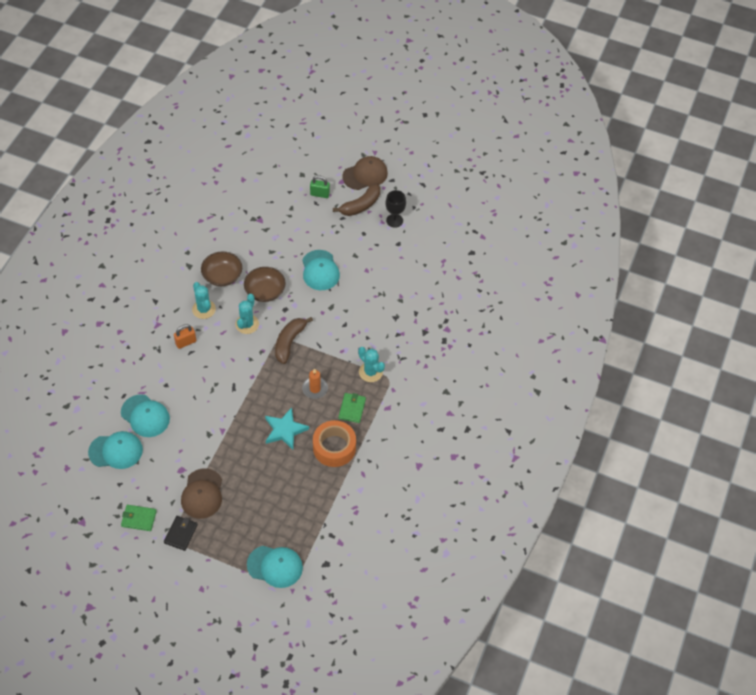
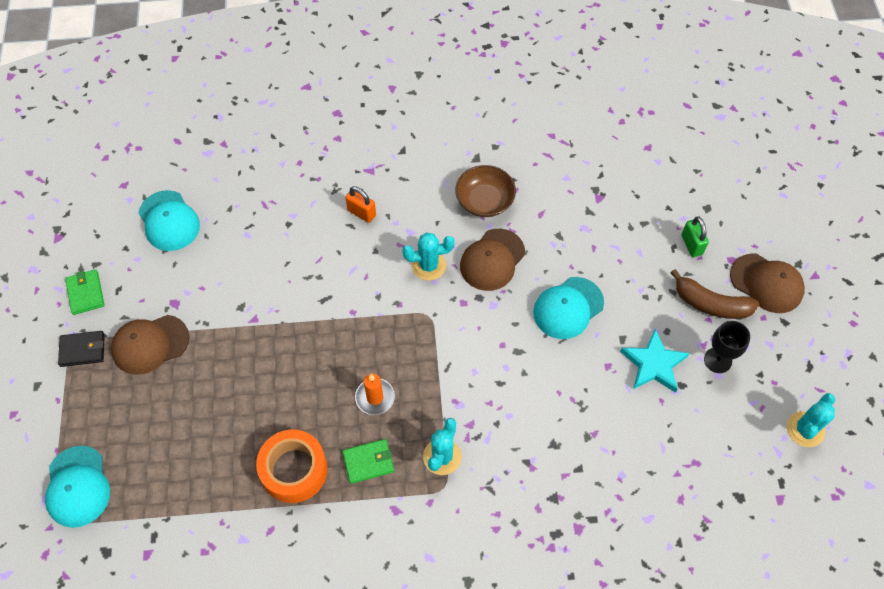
camera: 65 degrees right, 5 degrees up
turquoise cap [121,394,170,437] -> none
turquoise cactus [192,282,216,319] -> turquoise cactus moved to [787,393,835,447]
brown bowl [244,267,286,302] -> brown cap [460,229,525,291]
turquoise star [265,407,309,450] -> turquoise star moved to [620,329,690,393]
brown banana [275,317,313,364] -> none

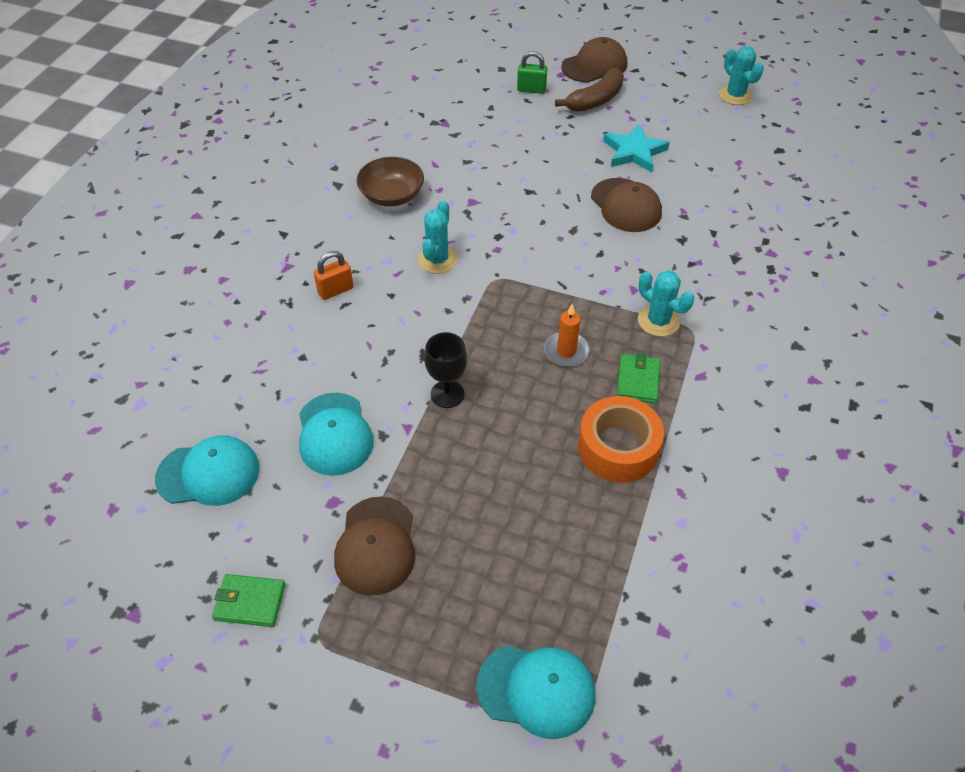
camera: 65 degrees left, 10 degrees down
black wallet [58,331,105,367] -> none
brown cap [460,229,525,291] -> brown cap moved to [591,178,662,232]
turquoise cap [533,277,604,339] -> turquoise cap moved to [299,393,374,476]
black goblet [704,321,750,373] -> black goblet moved to [424,332,467,408]

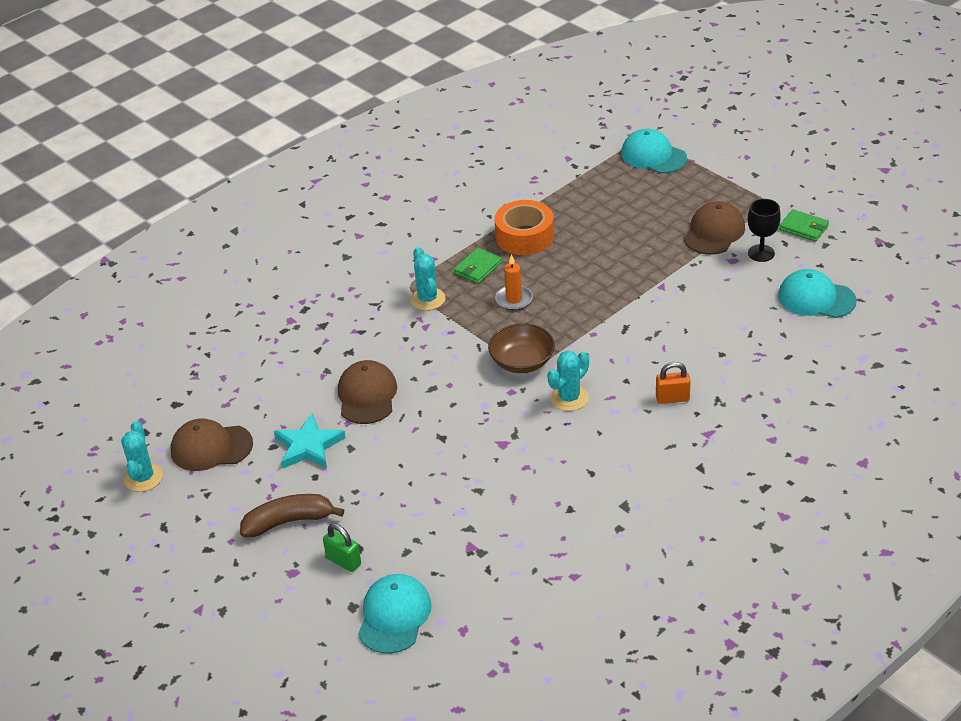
camera: 150 degrees left, 10 degrees down
turquoise cap [299,393,374,476] -> turquoise cap moved to [358,574,432,654]
brown bowl [357,157,424,207] -> brown bowl moved to [488,323,555,373]
black goblet [424,332,467,408] -> black goblet moved to [748,199,781,262]
brown cap [561,37,627,83] -> brown cap moved to [170,419,253,471]

